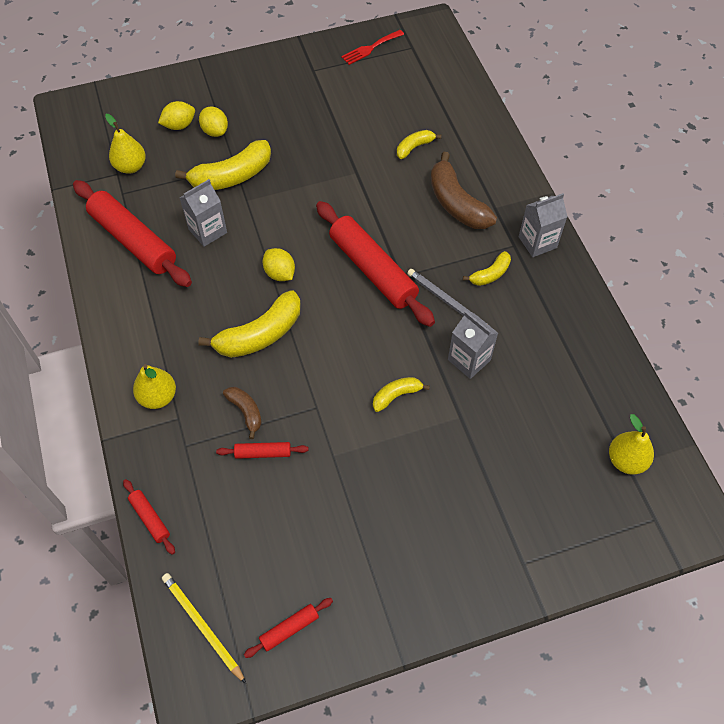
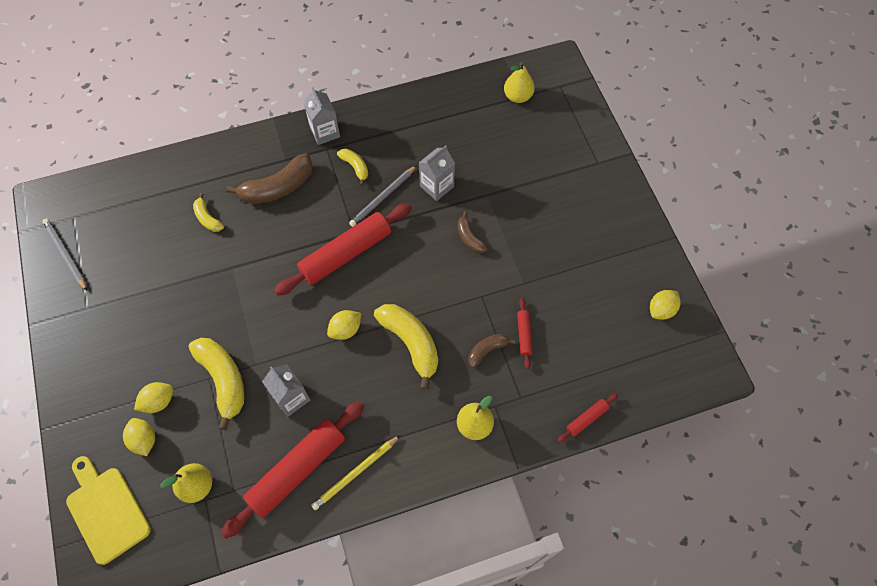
camera: 90 degrees left, 5 degrees up
yellow pencil [162,573,246,684] -> yellow pencil moved to [311,435,400,510]
red rolling pin [244,598,333,658] -> yellow lemon [650,290,681,320]
red fork [341,30,404,65] -> grey pencil [43,219,87,291]
yellow banana [373,377,430,412] -> brown banana [458,211,487,253]
none -> yellow cutting board [66,456,151,565]

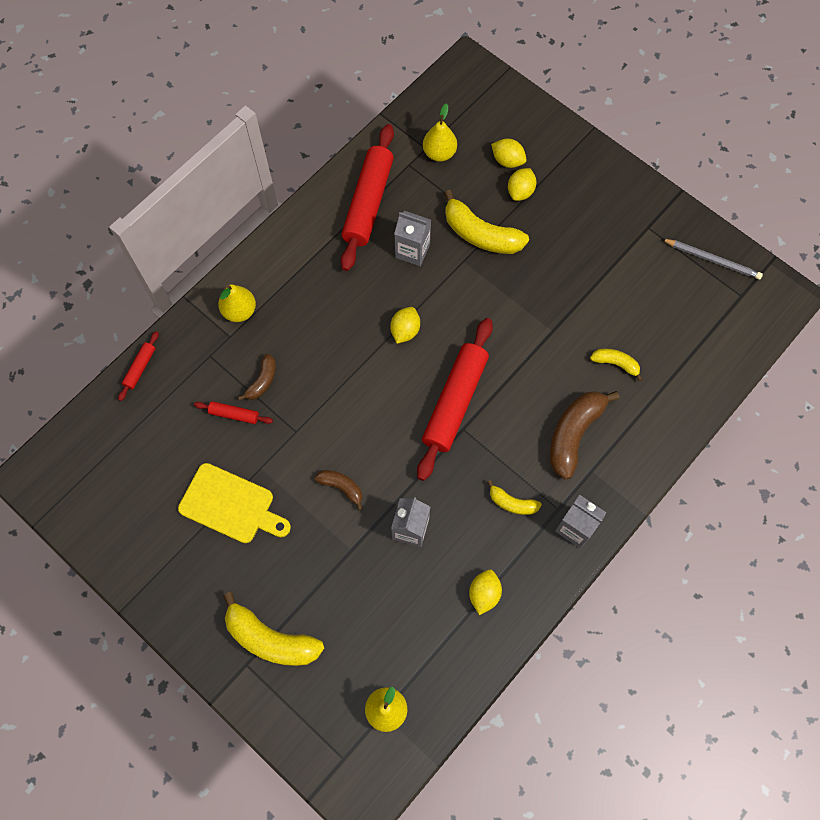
camera: 150 degrees right, 5 degrees up
yellow cutting board [66,456,151,565] -> yellow cutting board moved to [178,463,291,543]
yellow pencil [311,435,400,510] -> none
grey pencil [349,165,417,227] -> none
yellow banana [374,304,438,390] -> yellow banana moved to [223,592,324,666]
red rolling pin [517,298,533,369] -> red rolling pin turned 45 degrees counterclockwise [194,401,273,424]
yellow lemon [650,290,681,320] -> yellow lemon moved to [469,569,502,615]

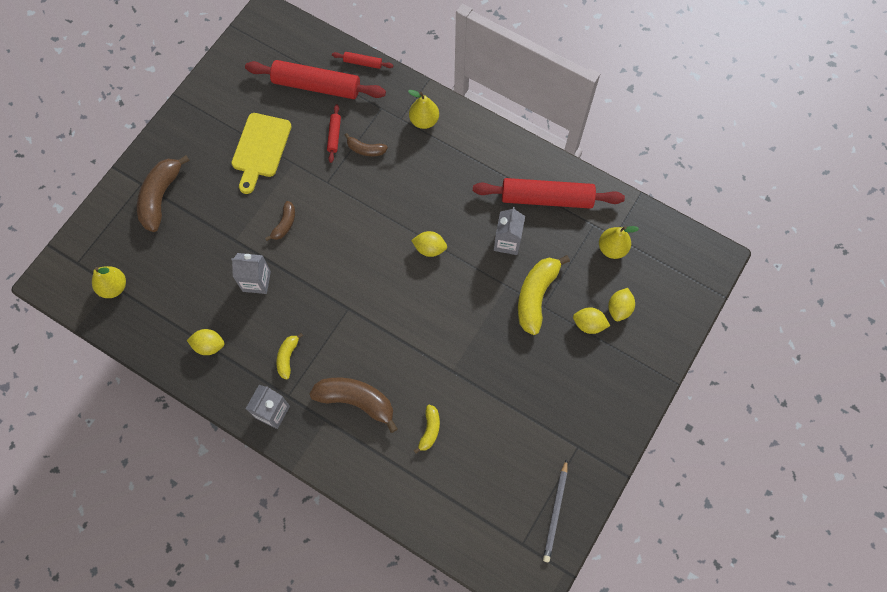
camera: 80 degrees right, 0 degrees up
yellow banana [223,592,324,666] -> brown banana [137,155,190,232]
red rolling pin [417,318,493,481] -> red rolling pin moved to [245,60,386,99]

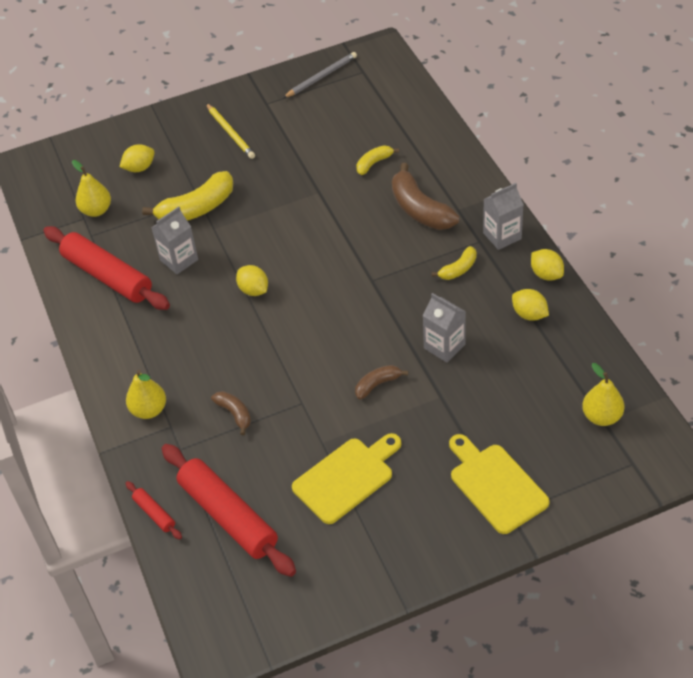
camera: 140 degrees left, 20 degrees down
brown banana [137,155,190,232] -> yellow cutting board [449,434,550,534]
red rolling pin [327,104,341,163] -> none
yellow lemon [573,308,610,334] -> yellow lemon moved to [531,249,564,281]
none -> yellow pencil [206,103,255,159]

